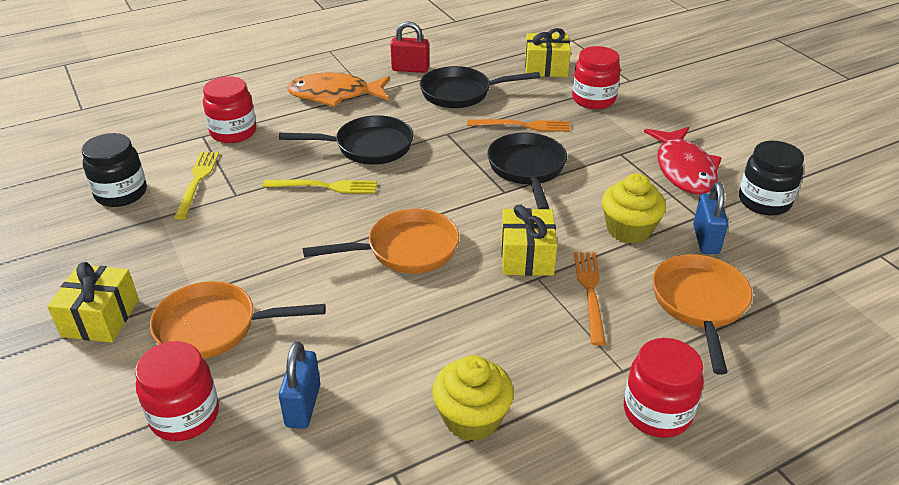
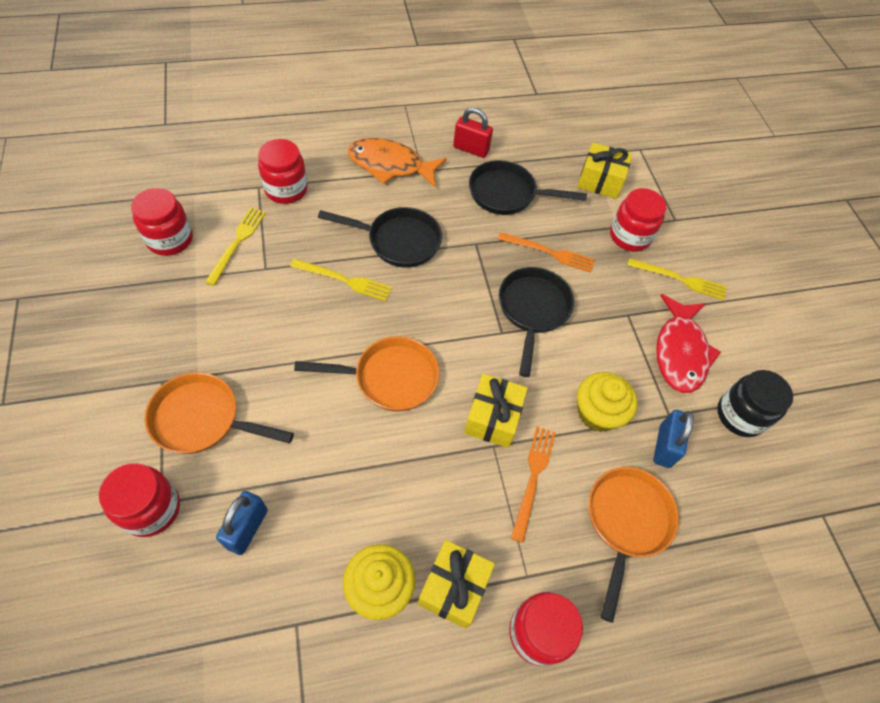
camera: 10 degrees right, 20 degrees up
yellow gift [47,262,139,343] -> yellow gift moved to [418,540,495,629]
black jar [82,133,147,207] -> red jar [131,188,193,256]
none -> yellow fork [627,258,726,300]

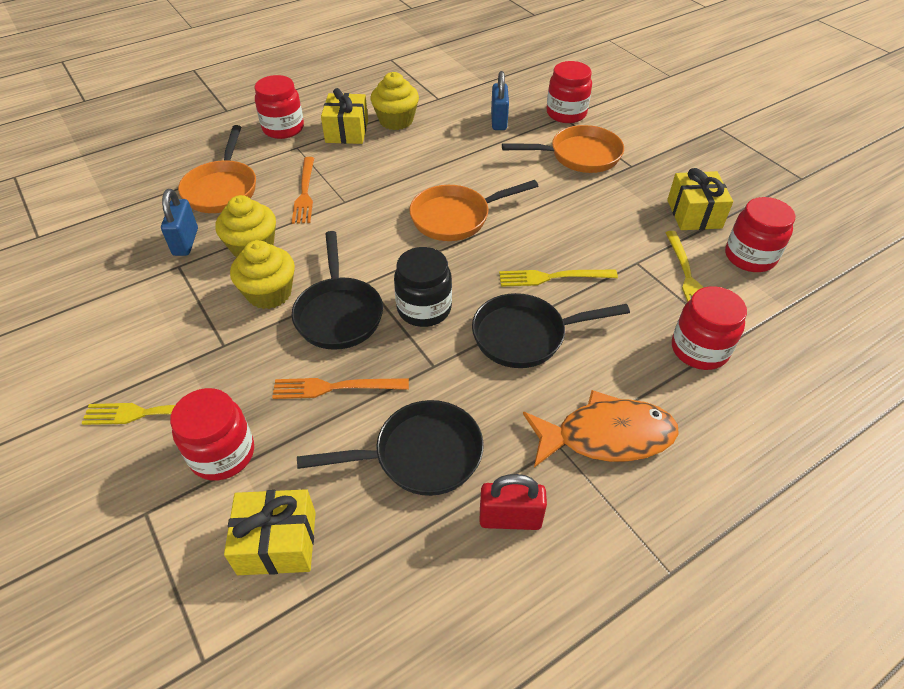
camera: 165 degrees right, 10 degrees down
yellow gift [464,374,528,448] -> yellow gift moved to [667,168,733,230]
red fish [656,294,721,393] -> none
black jar [717,370,793,437] -> black jar moved to [394,247,452,327]
none -> yellow cupcake [230,240,295,309]

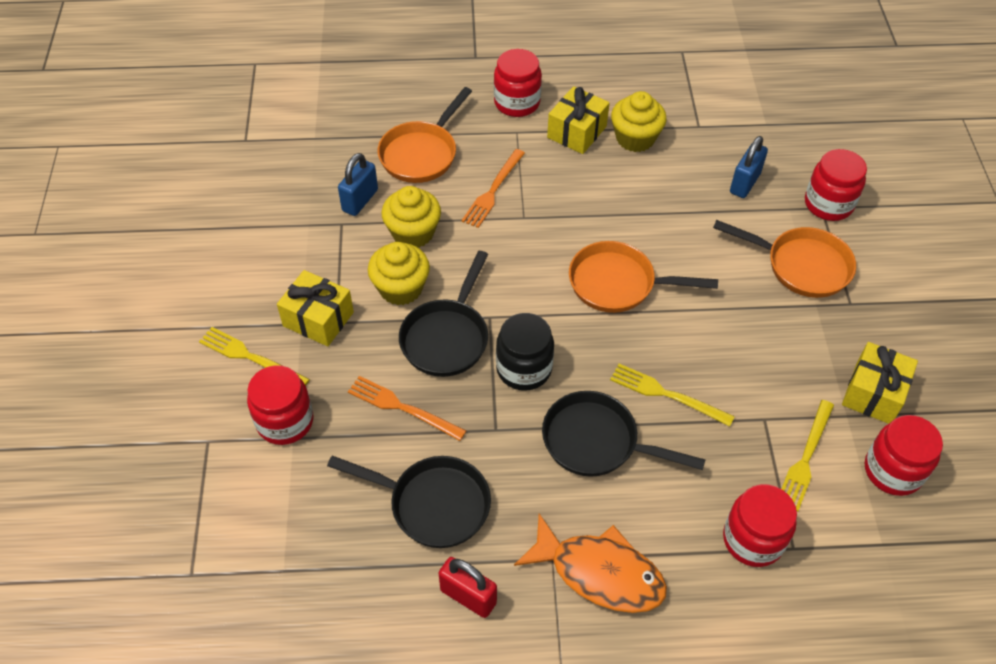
camera: 30 degrees right, 5 degrees up
yellow gift [224,489,316,575] -> yellow gift moved to [277,270,354,346]

